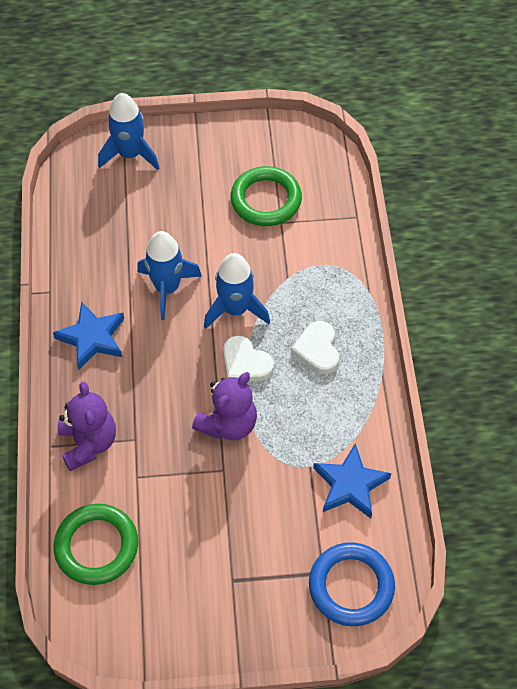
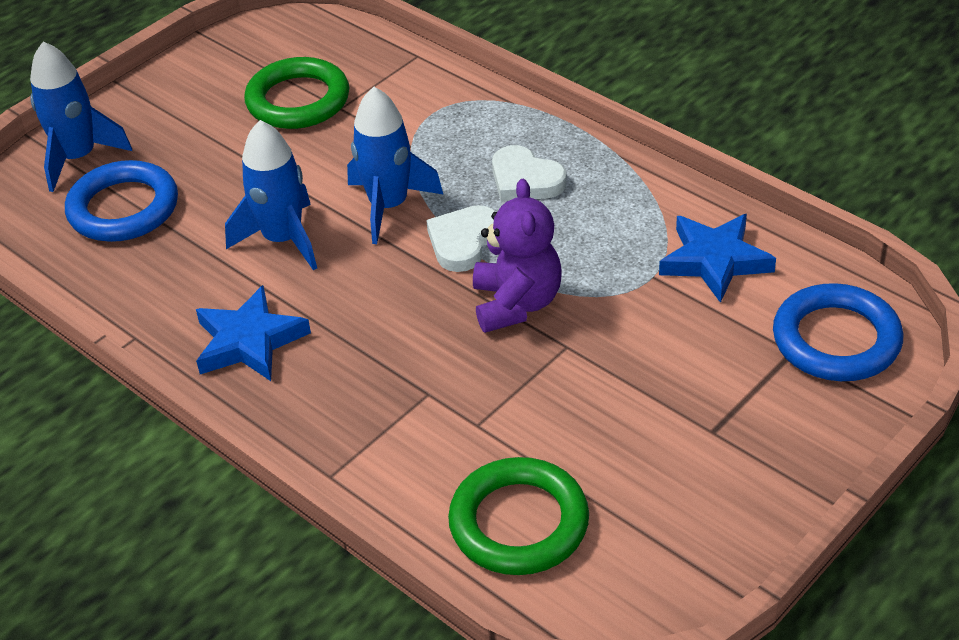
camera: 40 degrees left, 15 degrees down
purple teddy bear [58,382,116,471] -> none
white heart [223,336,274,381] -> white heart turned 120 degrees clockwise [426,205,496,272]
none -> blue ring [65,160,178,242]

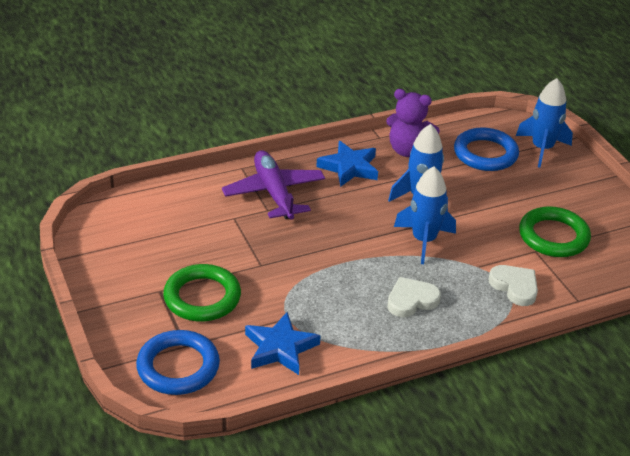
camera: 110 degrees right, 5 degrees down
white heart [426,205,496,272] -> white heart moved to [488,265,538,306]
green ring [448,457,589,575] -> green ring moved to [163,264,241,321]
purple teddy bear [473,179,562,333] -> purple teddy bear moved to [386,89,440,157]
none -> purple plane [222,150,325,220]

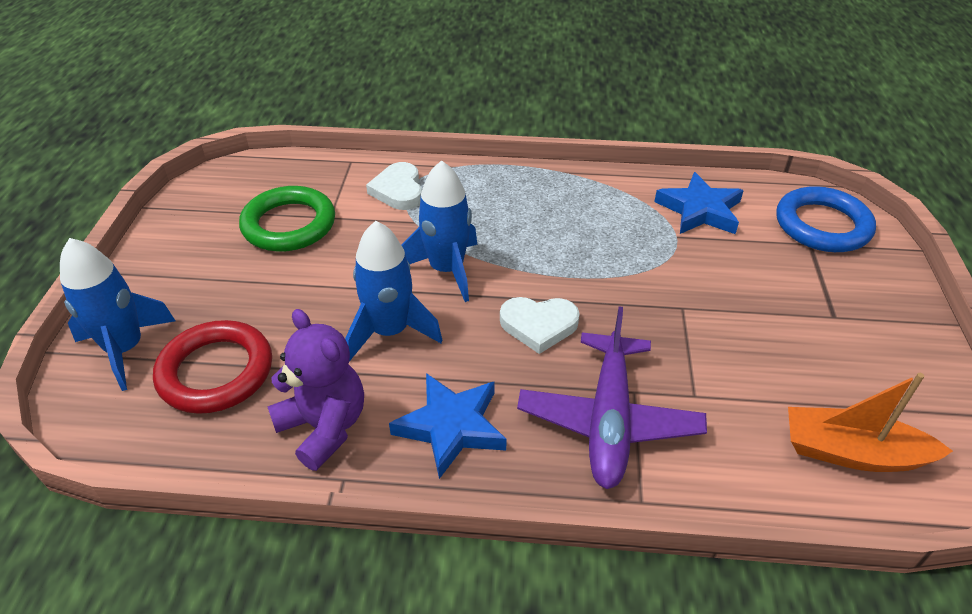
camera: 150 degrees left, 5 degrees up
green ring [163,264,241,321] -> none
white heart [387,277,441,317] -> white heart moved to [500,297,580,354]
blue ring [454,127,519,171] -> red ring [153,320,272,414]
none -> orange boat [788,373,953,472]

